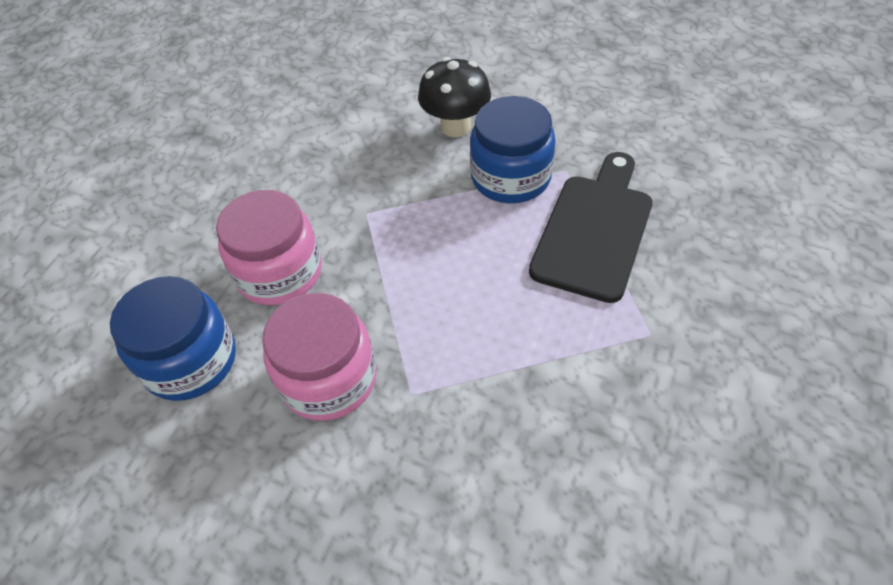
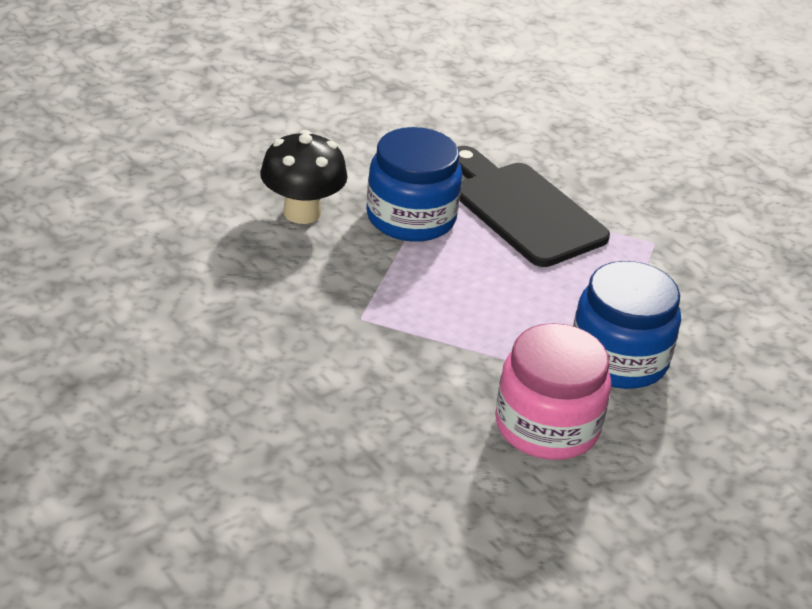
camera: 65 degrees left, 15 degrees down
blue jar [110,276,236,401] -> blue jar moved to [573,261,681,389]
pink jar [216,190,322,305] -> none

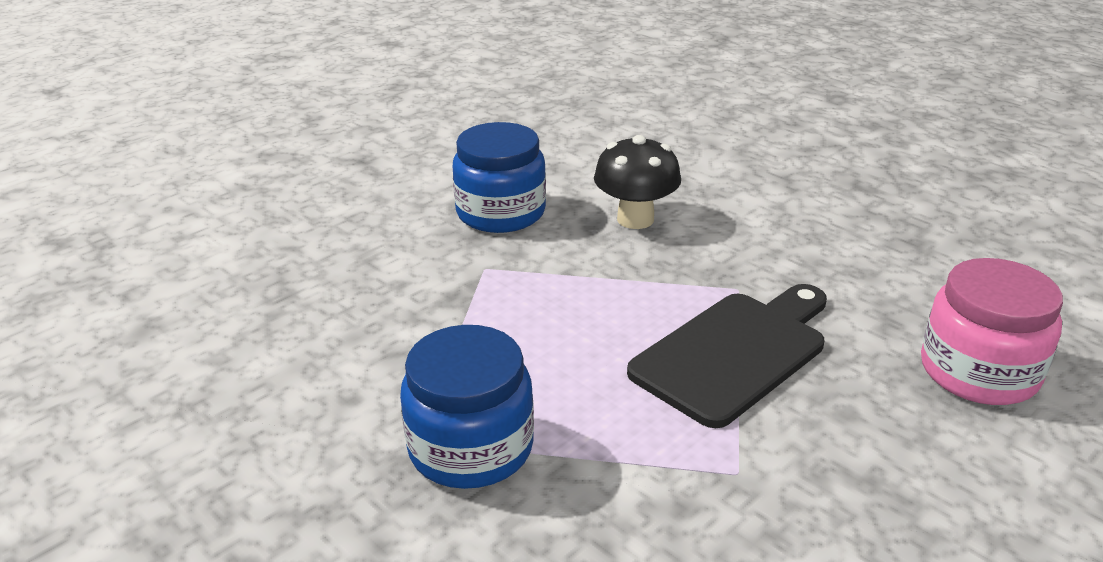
camera: 85 degrees right, 5 degrees down
blue jar [366,127,462,242] -> blue jar moved to [453,122,546,233]
pink jar [495,323,611,460] -> pink jar moved to [921,258,1063,405]

